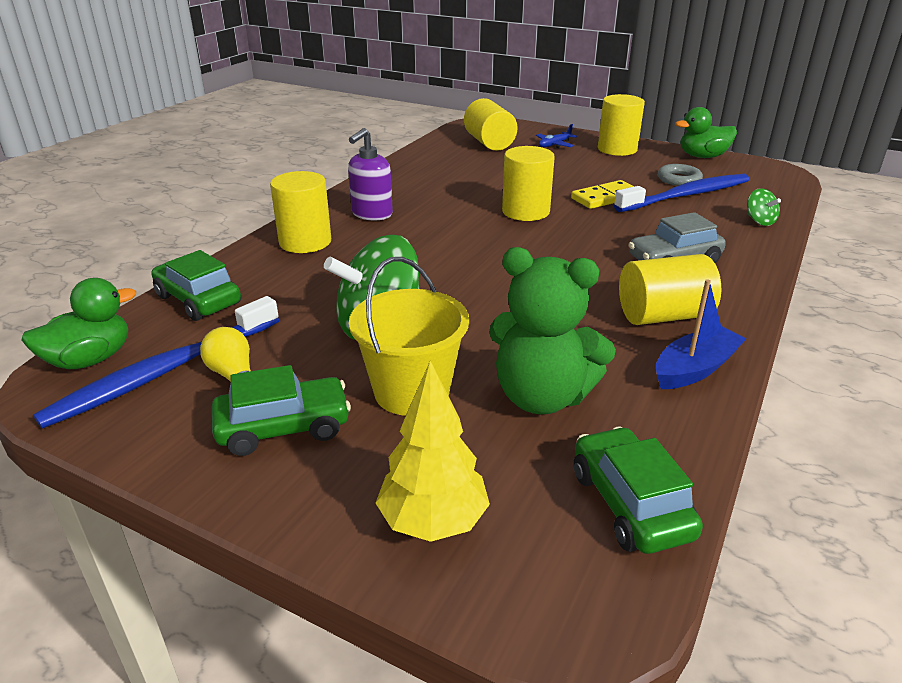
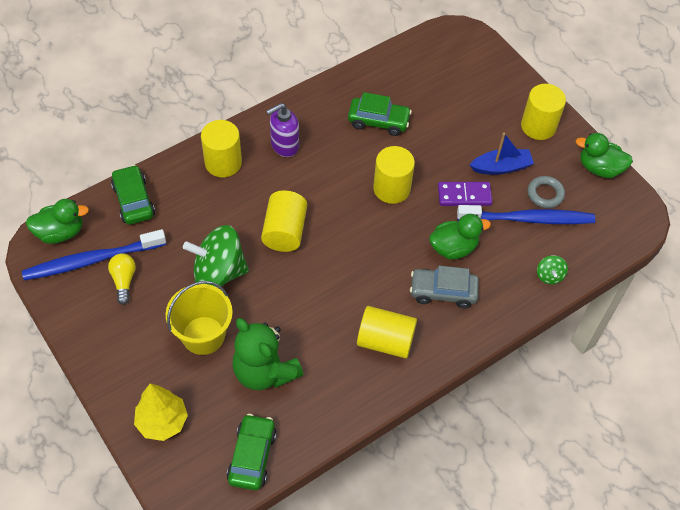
camera: 25 degrees right, 25 degrees up
green car [212,365,351,456] -> green car moved to [348,92,412,136]
yellow cylinder [464,98,517,151] -> yellow cylinder moved to [261,191,307,252]
blue plane [536,124,577,148] -> none
yellow domino [571,180,635,209] -> purple domino [438,182,492,206]
blue boat [656,279,746,389] -> blue boat moved to [470,133,534,175]
none -> green duck [429,214,491,259]

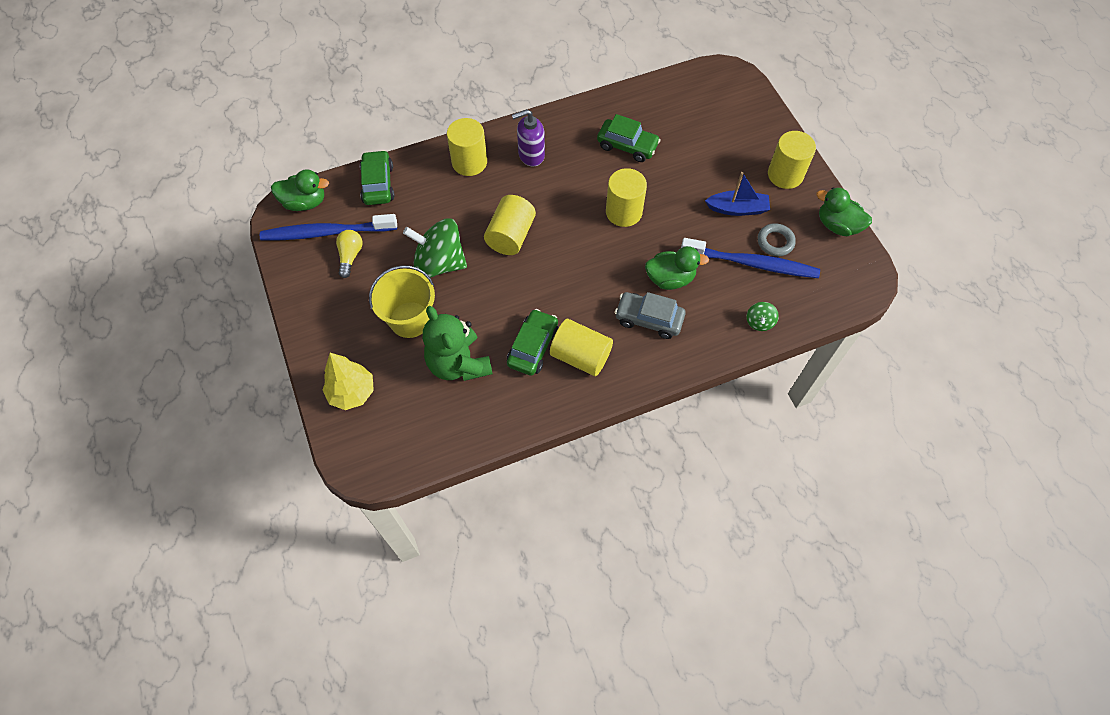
camera: 15 degrees right, 5 degrees up
green car [227,414,277,490] -> green car moved to [507,309,559,376]
purple domino [438,182,492,206] -> none

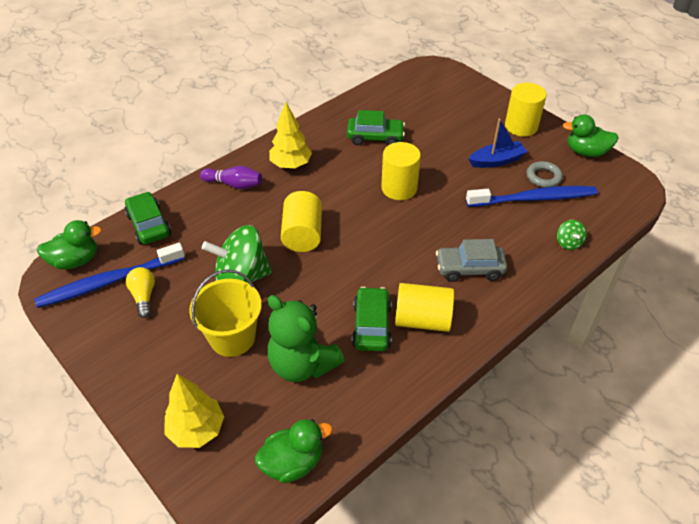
camera: 20 degrees left, 15 degrees down
yellow cylinder [447,118,487,176] -> purple bowling pin [200,166,262,189]
purple soap dispenser [512,109,545,167] -> yellow tree [269,102,312,169]
green duck [645,246,709,290] -> green duck moved to [255,419,333,483]

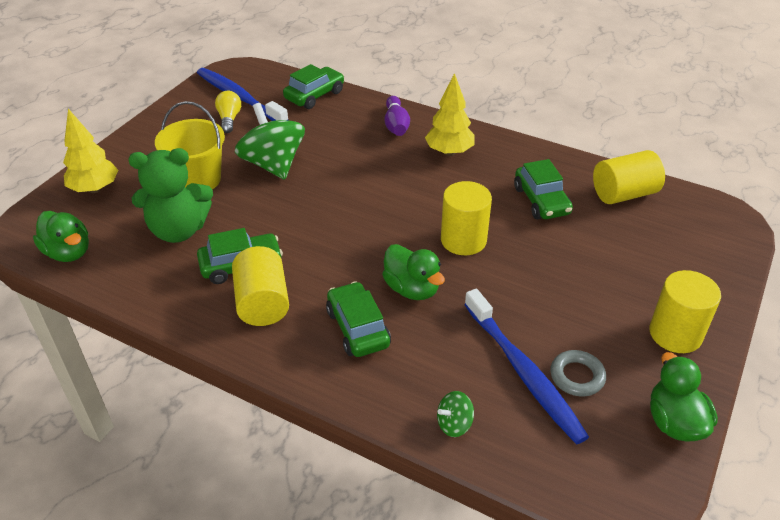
camera: 70 degrees right, 5 degrees down
green duck [37,220,102,270] -> green duck moved to [382,244,445,300]
yellow light bulb [126,267,155,318] -> yellow light bulb turned 60 degrees counterclockwise [215,91,241,133]
green teddy bear [267,295,345,382] -> green teddy bear turned 120 degrees counterclockwise [128,148,213,243]
yellow cylinder [281,191,322,252] -> yellow cylinder moved to [593,150,665,204]
grey car [436,239,507,282] -> green car [326,281,391,357]
blue boat [469,119,528,168] -> none

